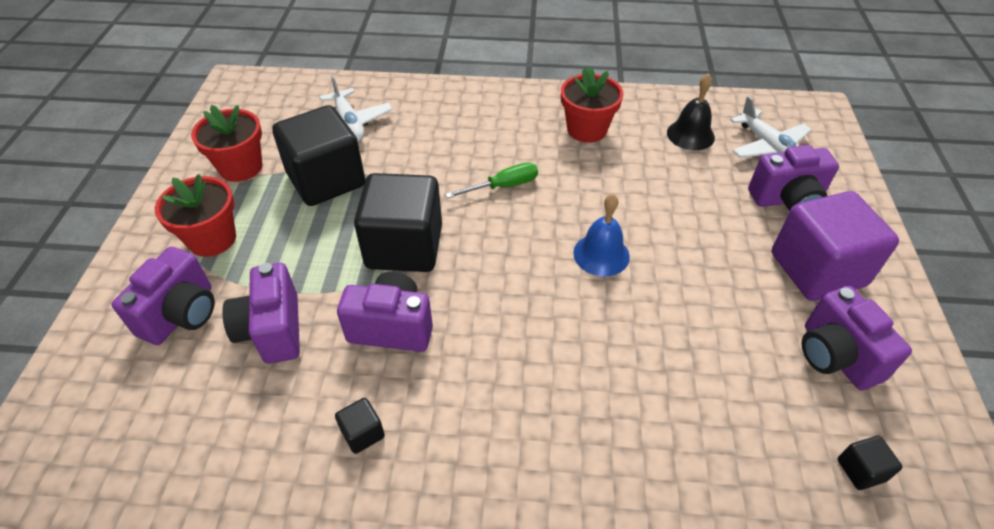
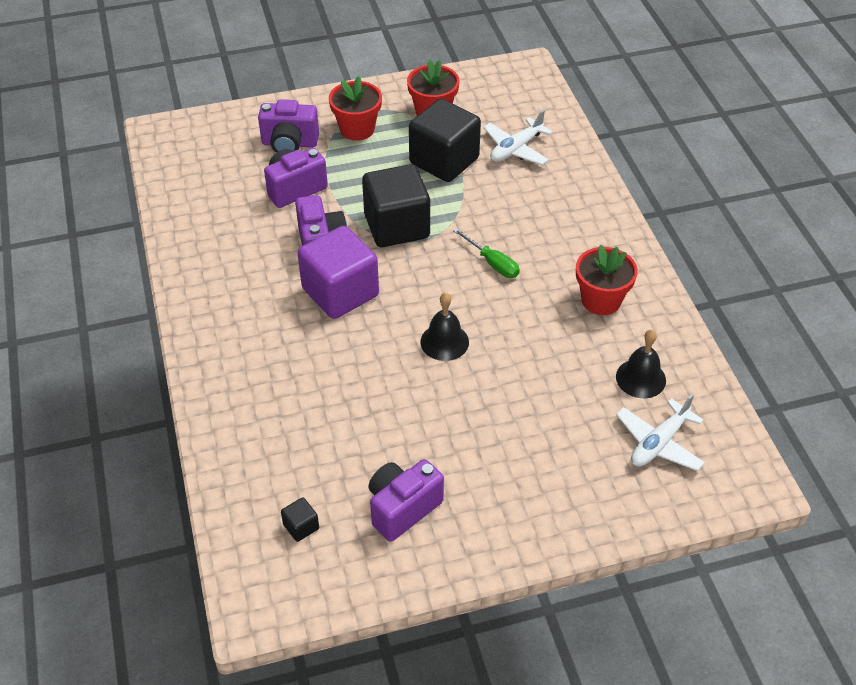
camera: 70 degrees right, 0 degrees up
black cube [335,398,385,454] -> none
blue bell [573,194,630,276] -> black bell [420,293,469,361]
purple camera [748,145,839,212] -> none
purple cube [772,191,899,301] -> purple cube moved to [298,226,379,319]

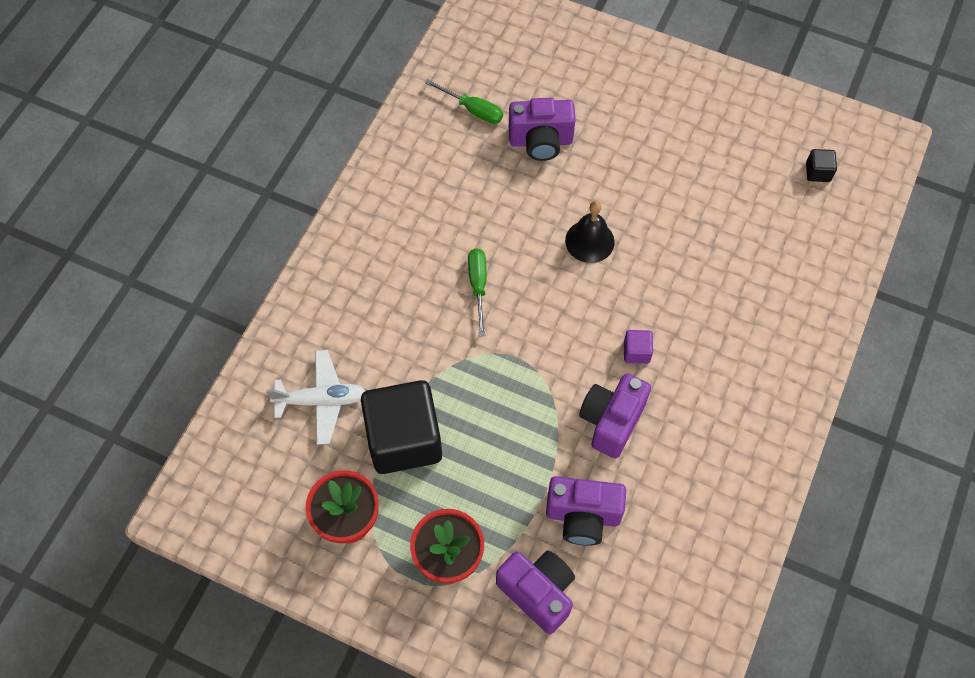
camera: 140 degrees left, 15 degrees up
purple cube [298,226,379,319] -> purple cube [624,330,653,364], size x0.40
black cube [362,164,430,247] -> none
purple camera [369,459,444,542] -> purple camera moved to [509,98,576,161]
red flower pot [576,245,638,315] -> none
black bell [616,330,666,398] -> green screwdriver [425,79,503,124]
white plane [616,394,705,471] -> none

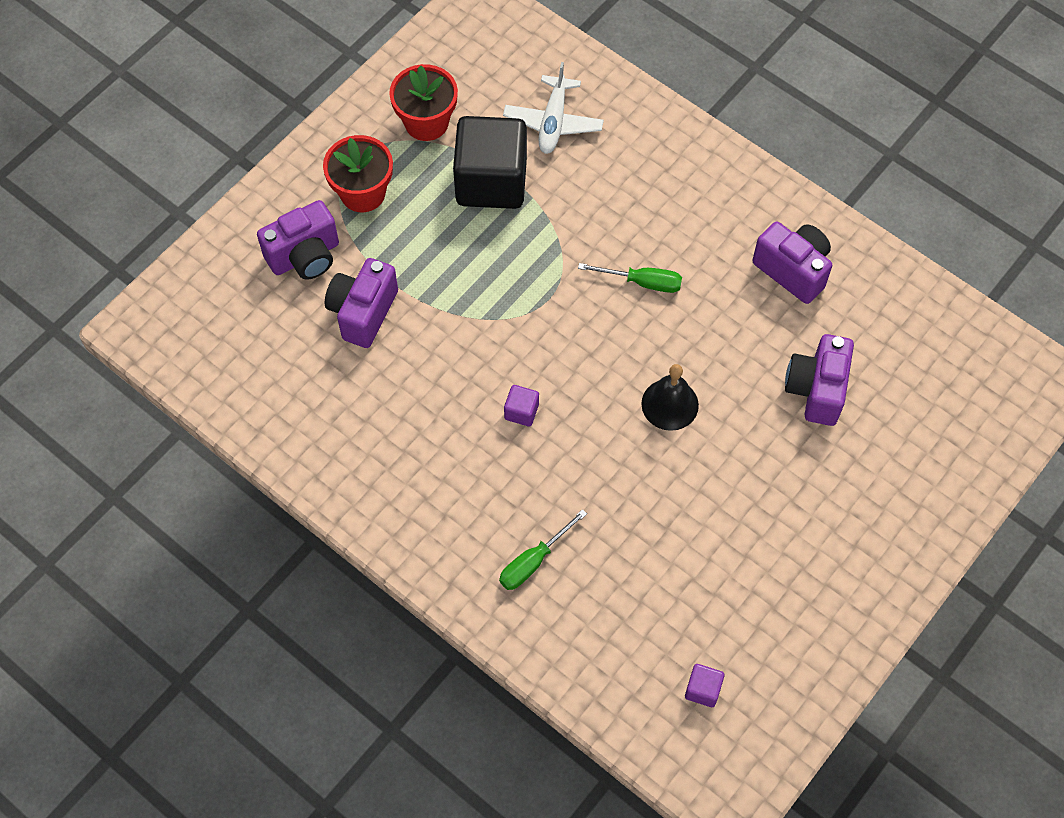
camera: 105 degrees right, 0 degrees up
green screwdriver [425,79,503,124] -> green screwdriver moved to [499,509,587,590]
purple camera [579,374,651,459] -> purple camera moved to [752,222,832,304]
black cube [806,149,837,182] -> purple cube [685,664,724,707]

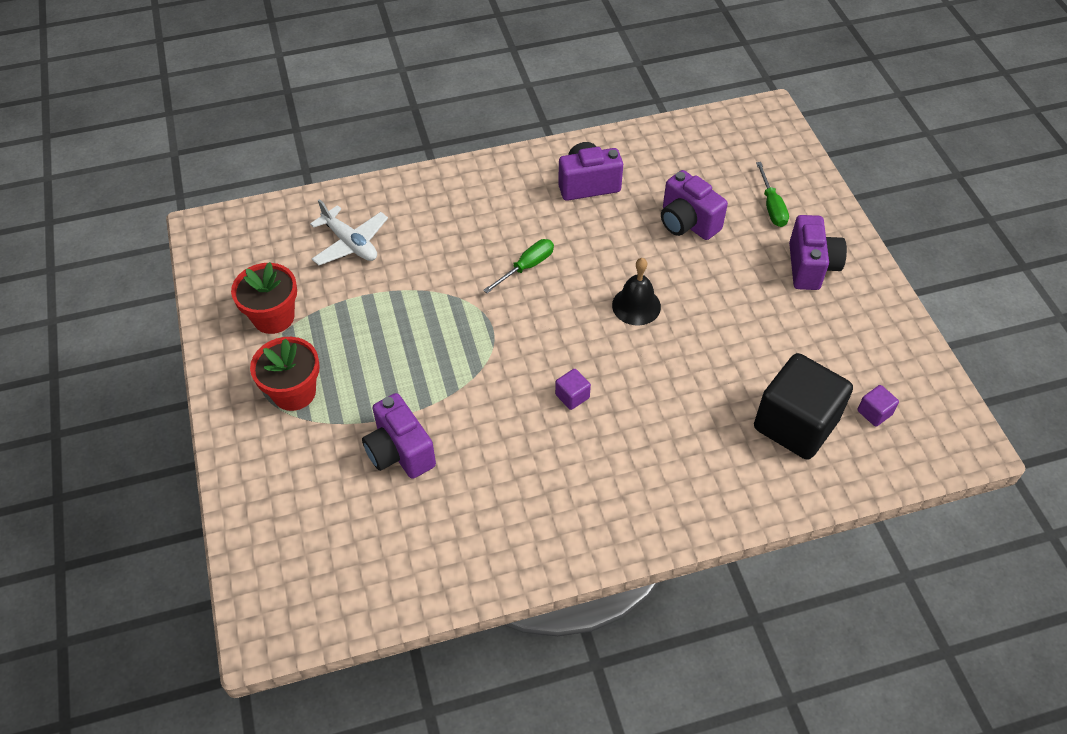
camera: 55 degrees left, 10 degrees down
purple camera [257,200,339,280] -> purple camera moved to [789,215,847,290]
black cube [453,116,527,209] -> black cube moved to [754,353,853,460]
green screwdriver [499,509,587,590] -> green screwdriver moved to [756,162,789,227]

